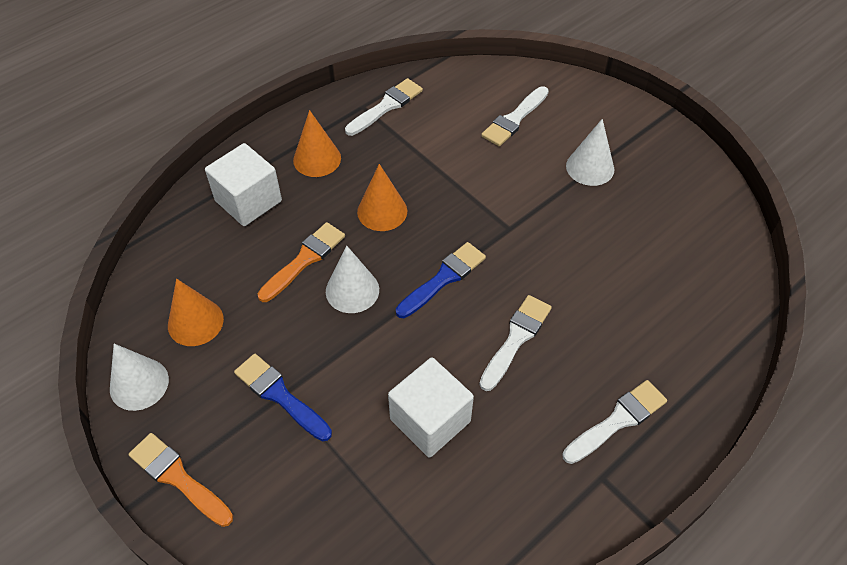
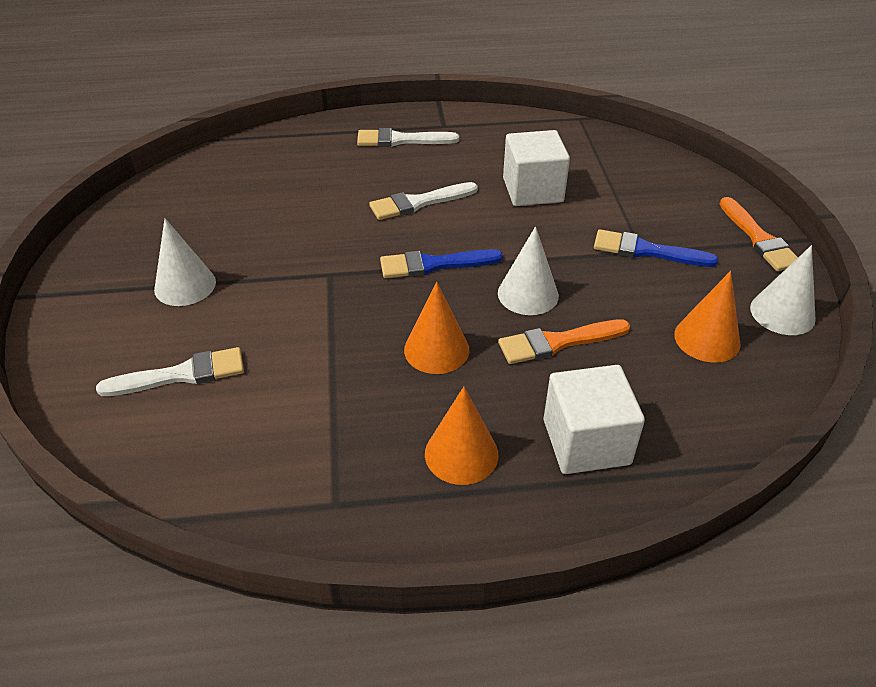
camera: 145 degrees left, 10 degrees down
blue brush [234,354,332,441] -> blue brush turned 120 degrees clockwise [594,229,718,267]
white brush [345,78,423,136] -> none

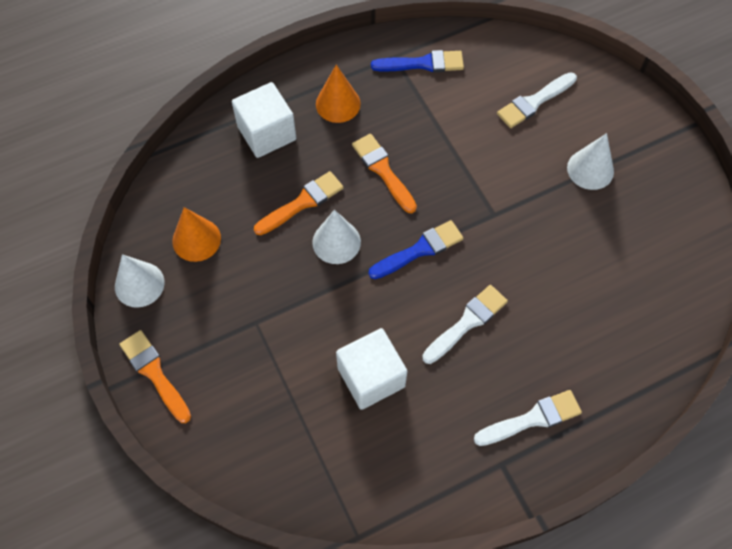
camera: 160 degrees right, 20 degrees up
orange cone [404,281,469,374] -> orange brush [352,134,417,213]
blue brush [594,229,718,267] -> blue brush moved to [371,50,464,72]

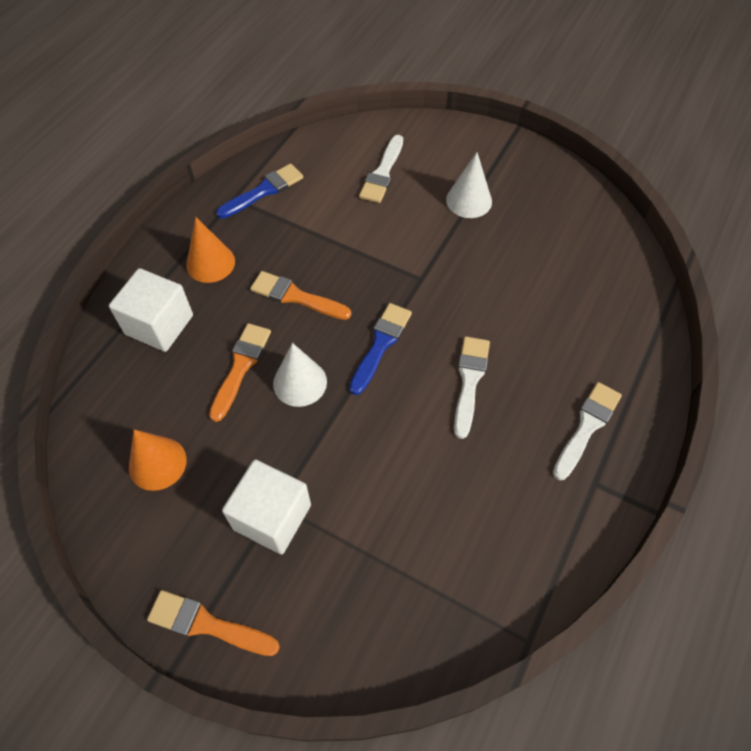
camera: 35 degrees left, 5 degrees down
white cone [115,254,165,308] -> none
white cube [336,328,407,410] -> white cube moved to [222,459,311,554]

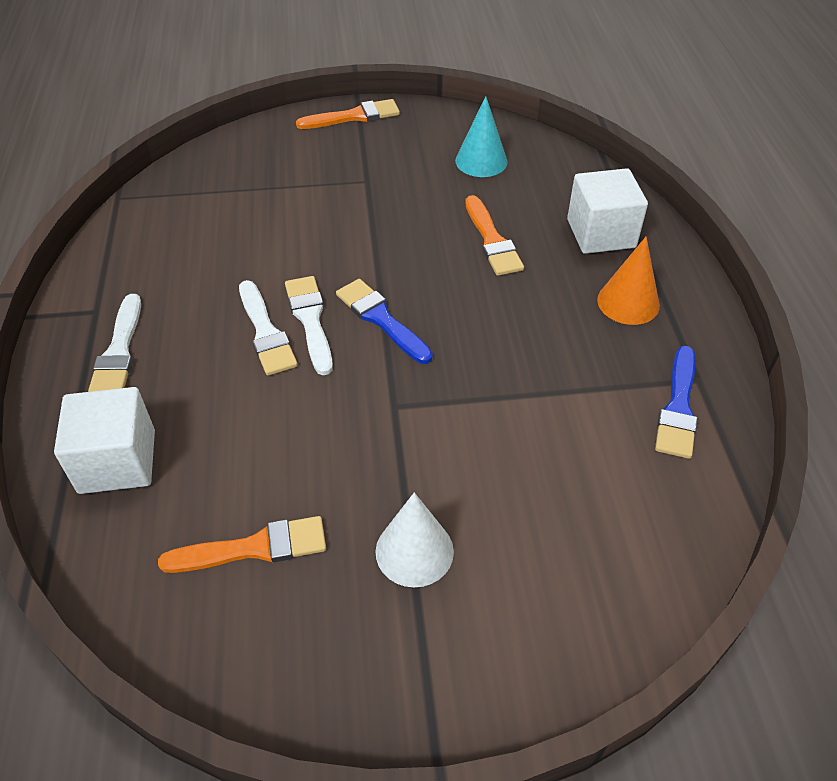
camera: 145 degrees right, 10 degrees down
orange cone [129,430,187,491] -> turquoise cone [455,96,508,177]
white cube [222,459,311,554] -> white cube moved to [54,387,155,494]
orange brush [250,271,351,320] -> orange brush moved to [158,516,326,573]
white cone [273,343,327,407] -> none
blue brush [349,303,412,395] -> blue brush turned 150 degrees clockwise [336,279,433,364]
white brush [359,135,403,203] -> white brush moved to [285,276,333,375]

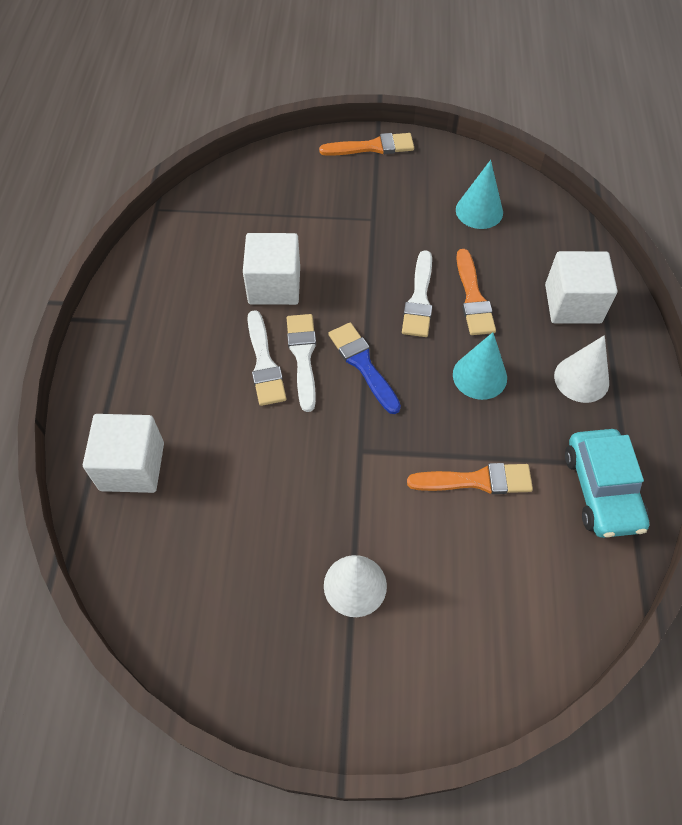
camera: 10 degrees right, 10 degrees up
white brush [88,294,141,392] -> white brush moved to [402,250,432,337]
orange brush [158,516,326,573] -> orange brush moved to [407,463,533,494]
orange cone [597,236,660,325] -> white cone [554,335,609,403]
blue brush [655,346,698,459] -> turquoise car [565,429,649,538]
none -> white cube [243,233,300,305]
none -> turquoise cone [453,332,507,400]

